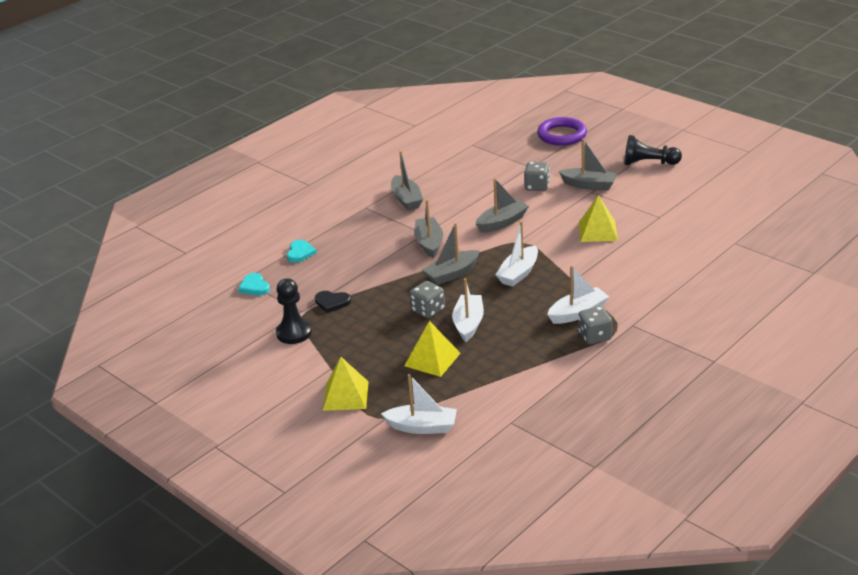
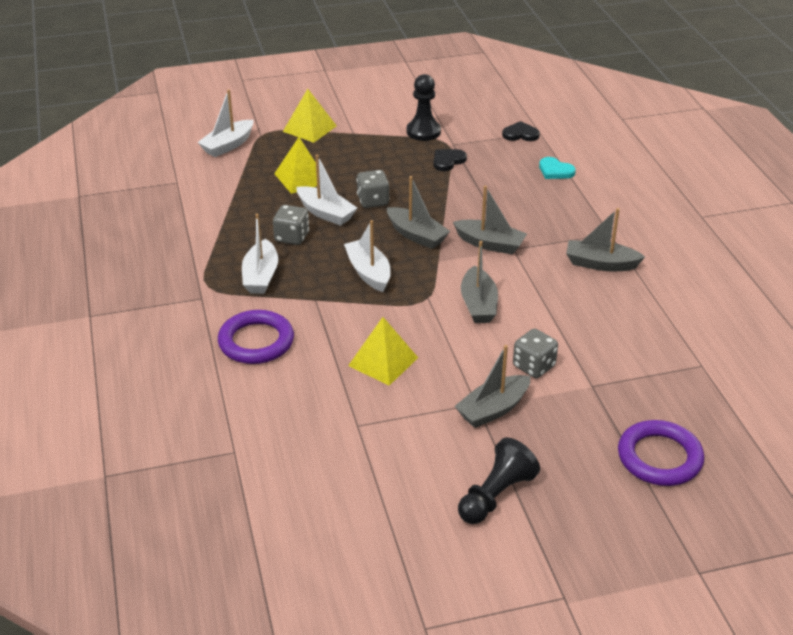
camera: 120 degrees right, 5 degrees up
turquoise heart [238,273,270,295] -> black heart [502,121,540,141]
grey boat [423,223,480,285] -> grey boat turned 135 degrees clockwise [387,176,450,249]
grey dice [578,306,612,344] -> grey dice moved to [273,205,309,245]
none -> purple ring [218,310,294,364]

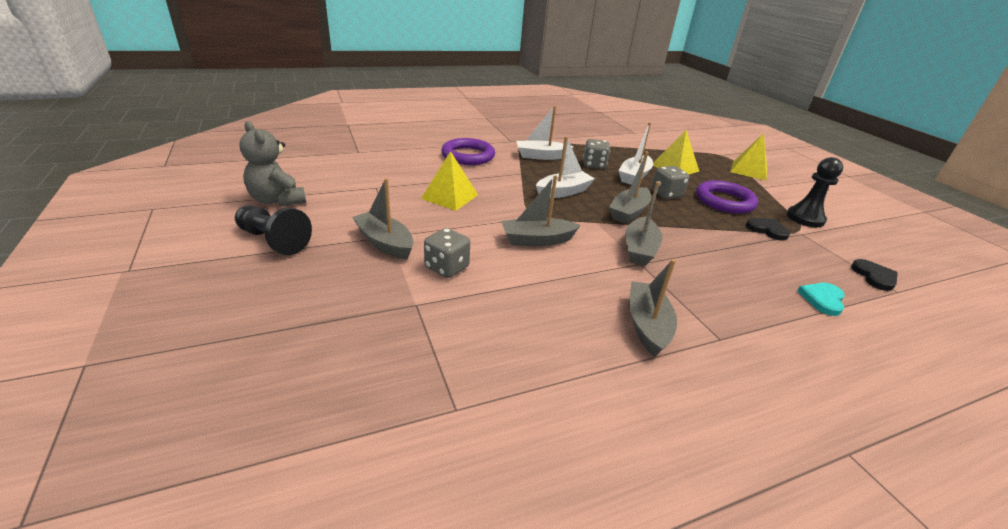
camera: 80 degrees right, 5 degrees down
white boat [197,89,253,157] -> none
purple ring [618,420,704,486] -> purple ring moved to [696,180,758,214]
none -> grey teddy bear [239,121,306,206]

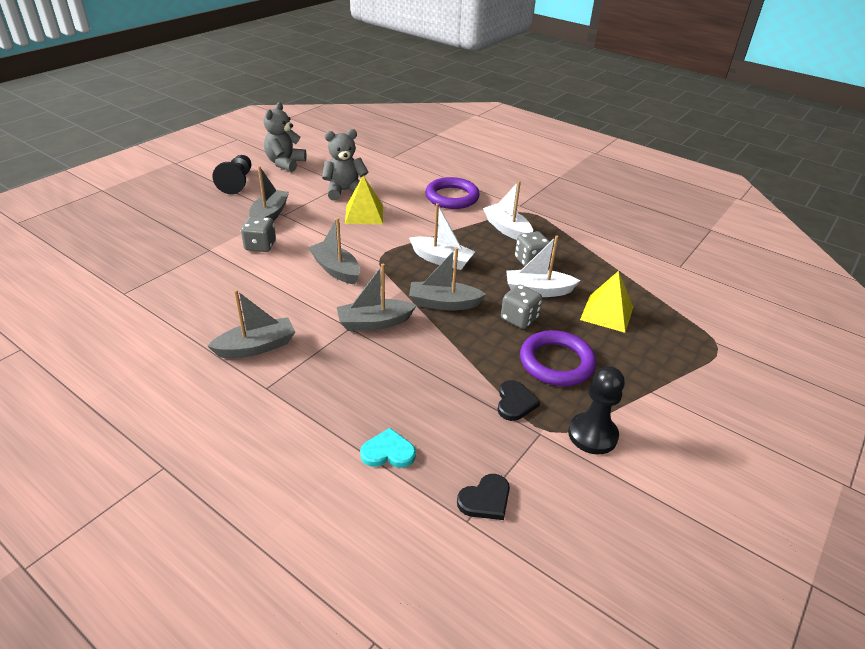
camera: 60 degrees right, 5 degrees up
yellow pyramid [730,133,767,180] -> none
none -> grey teddy bear [322,129,368,201]

